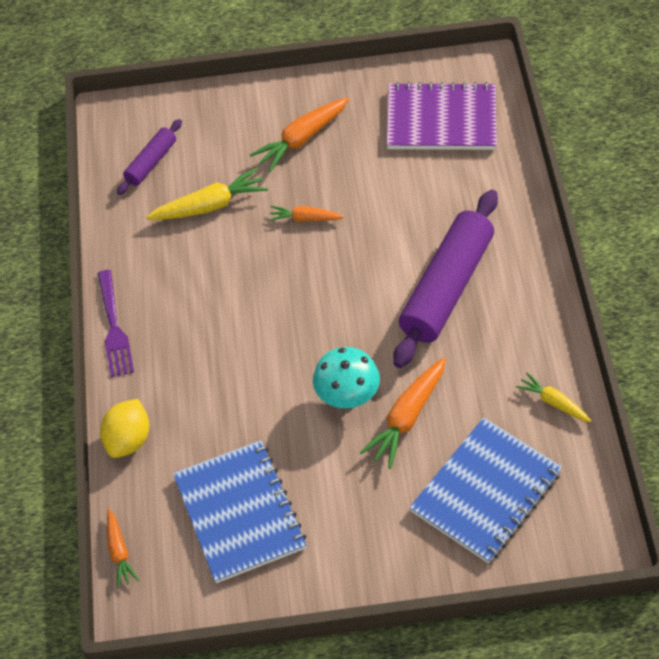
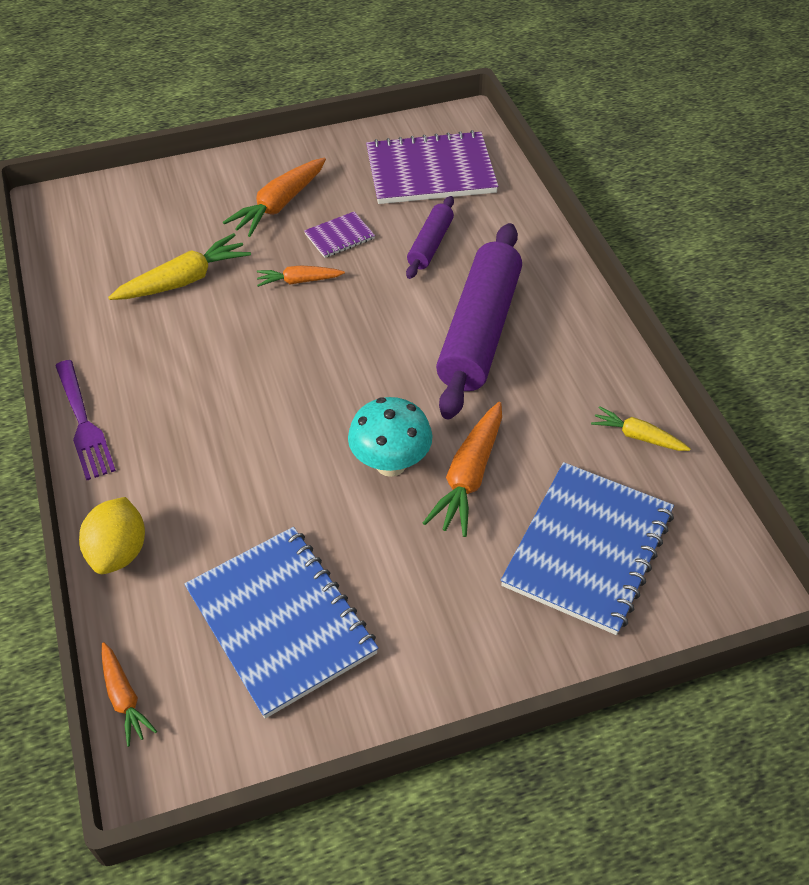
camera: 15 degrees left, 5 degrees down
purple rolling pin [117,119,182,195] -> purple rolling pin moved to [406,196,454,279]
none -> purple notebook [304,212,375,258]

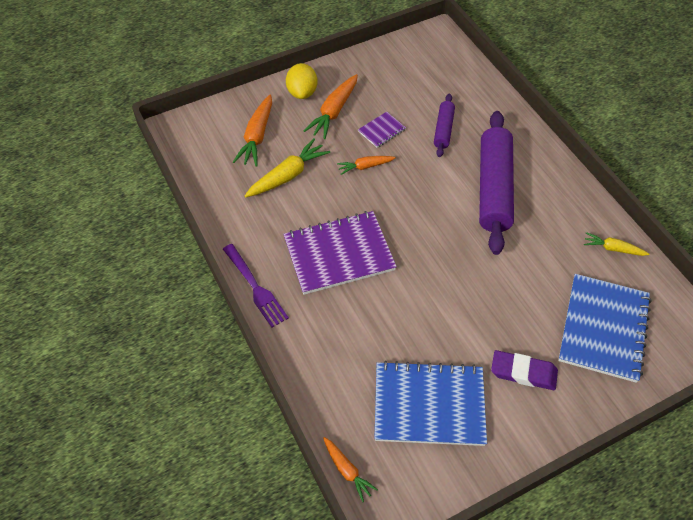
camera: 10 degrees left, 5 degrees up
yellow lemon [79,497,145,574] -> yellow lemon moved to [286,63,318,99]
blue notebook [184,527,379,719] -> blue notebook turned 45 degrees counterclockwise [374,361,487,446]
turquoise mushroom [348,397,433,477] -> none
purple notebook [366,130,498,204] -> purple notebook moved to [284,211,397,295]
orange carrot [423,402,502,537] -> orange carrot moved to [233,94,272,167]
none -> purple eraser [491,350,558,390]

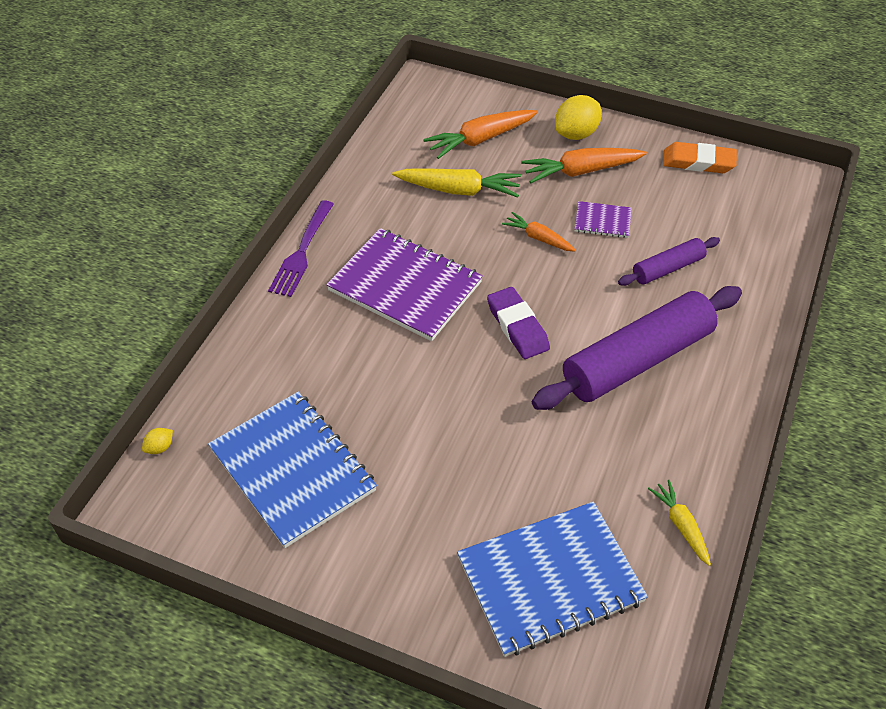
camera: 50 degrees right, 5 degrees down
orange carrot [323,437,378,502] -> yellow lemon [142,428,173,454]
purple eraser [491,350,558,390] -> purple eraser moved to [487,287,550,359]
none -> orange eraser [663,142,737,173]

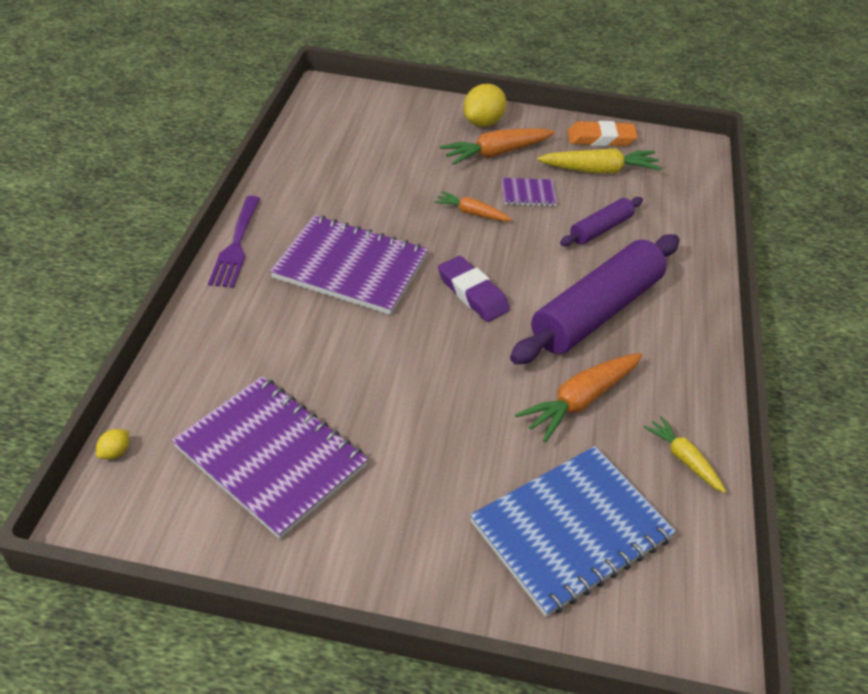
camera: 15 degrees left, 5 degrees down
blue notebook [208,392,377,548] -> purple notebook [172,376,368,539]
yellow carrot [392,169,521,198] -> yellow carrot moved to [537,148,662,173]
orange carrot [423,110,538,159] -> orange carrot moved to [515,353,642,442]

